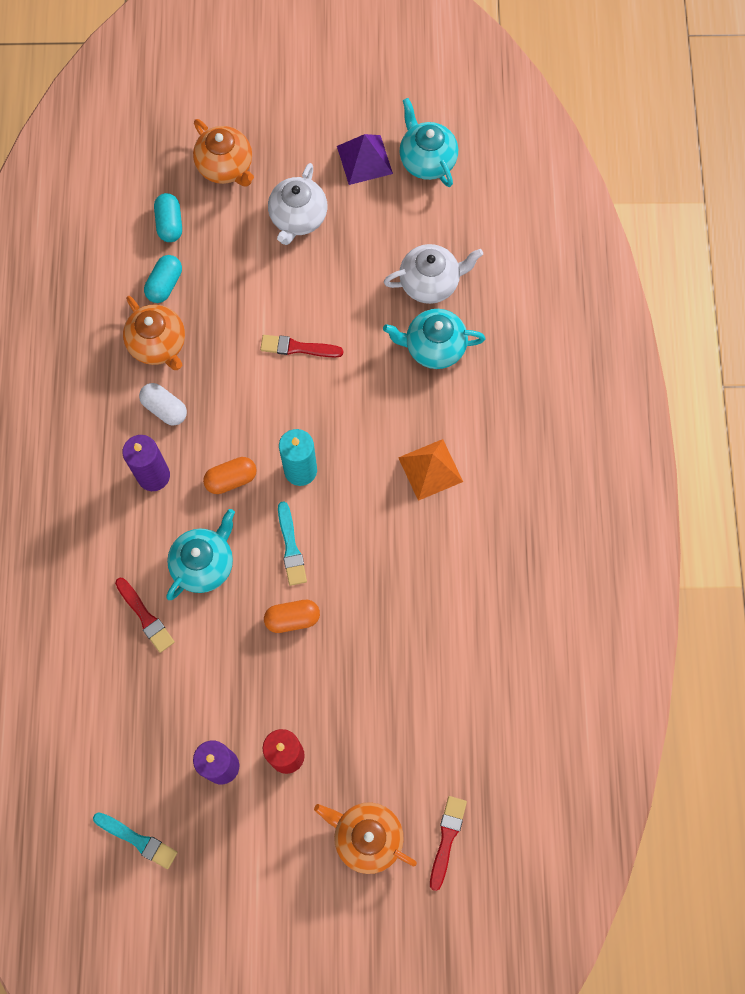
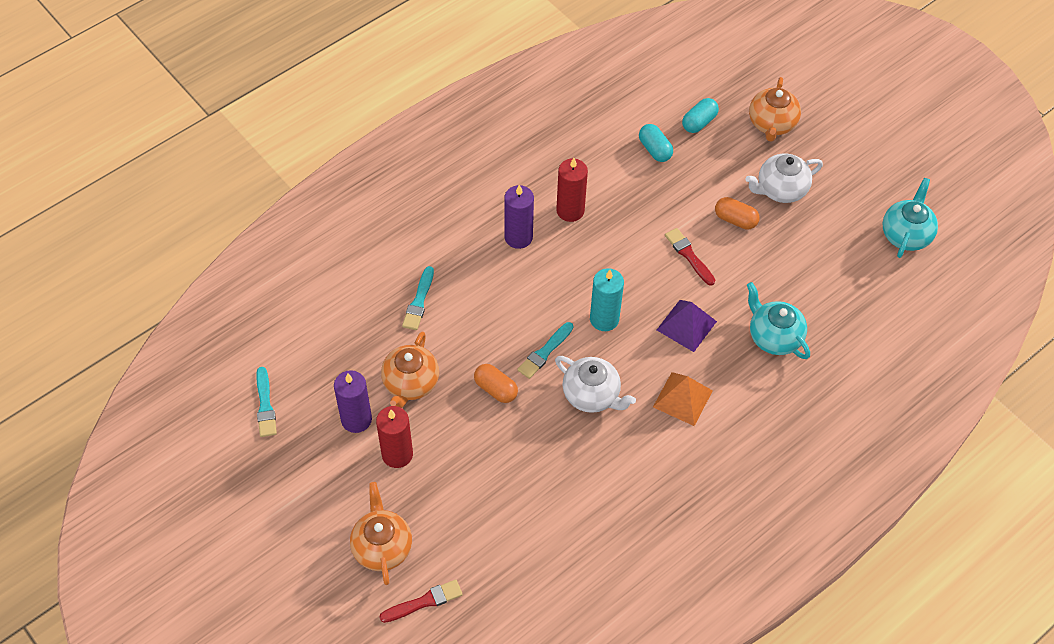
camera: 50 degrees right, 15 degrees down
red brush [115,578,175,653] -> turquoise brush [402,266,434,330]
orange teapot [123,296,185,370] -> orange teapot moved to [381,332,439,408]
white capsule [139,383,187,426] -> red candle [556,158,588,222]
turquoise capsule [144,255,182,303] -> turquoise capsule turned 75 degrees clockwise [639,124,673,162]
turquoise teapot [167,509,235,600] -> none
orange capsule [203,457,257,494] -> orange capsule moved to [715,197,760,230]
purple pyramid [337,134,393,185] -> purple pyramid moved to [657,300,717,352]
white teapot [384,244,483,304] -> white teapot moved to [555,356,636,413]

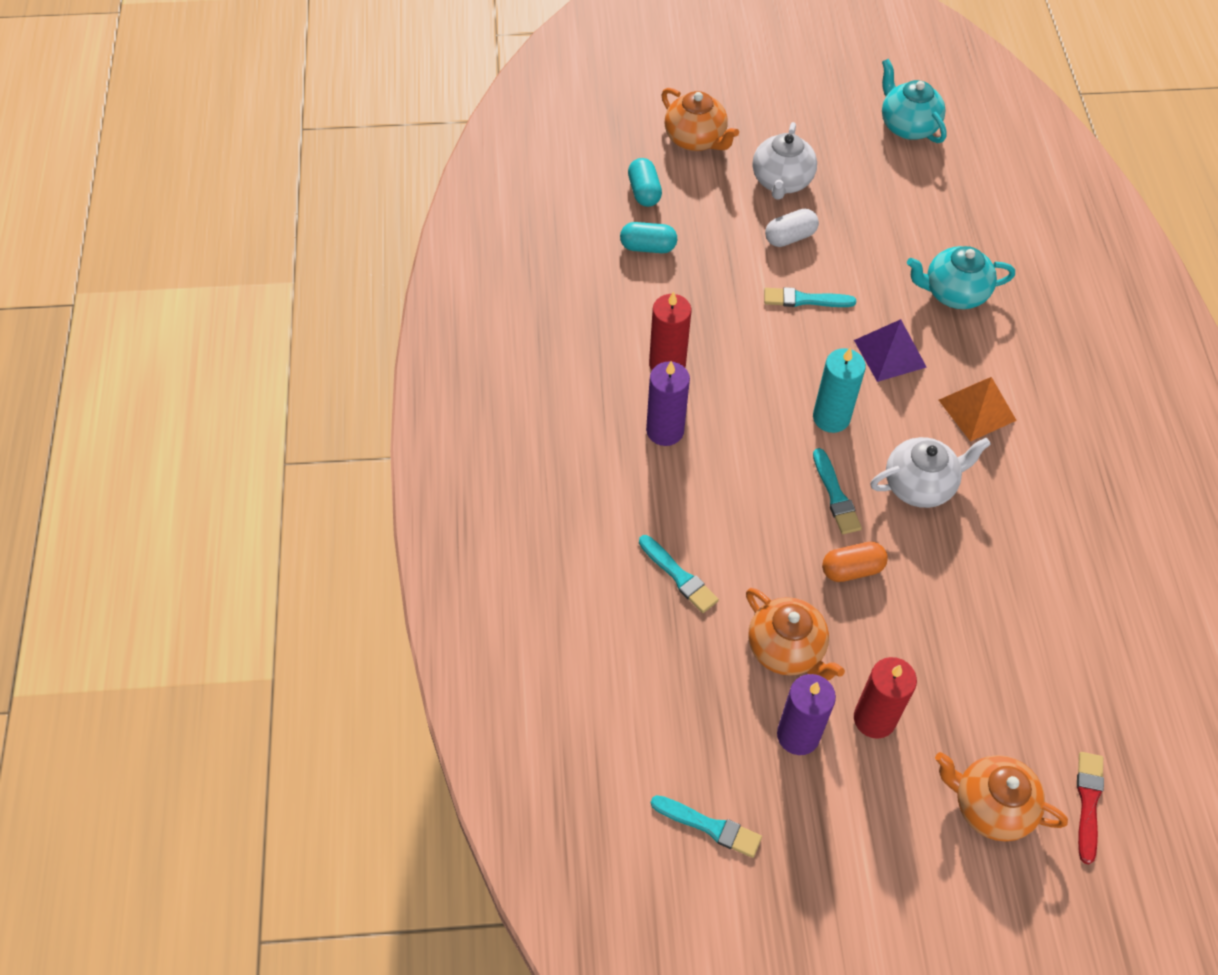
camera: 55 degrees left, 0 degrees up
red brush [665,228,715,286] -> turquoise brush [764,287,856,307]
orange capsule [715,197,760,230] -> white capsule [765,209,819,247]

